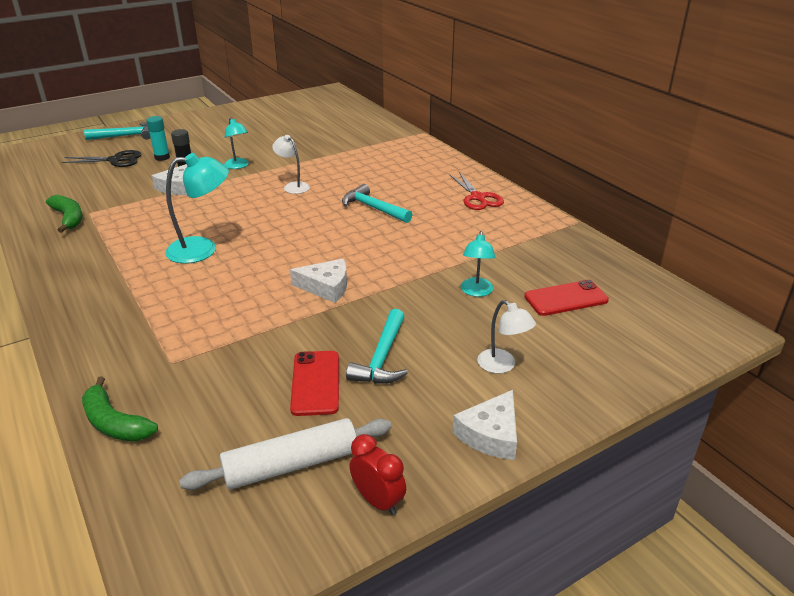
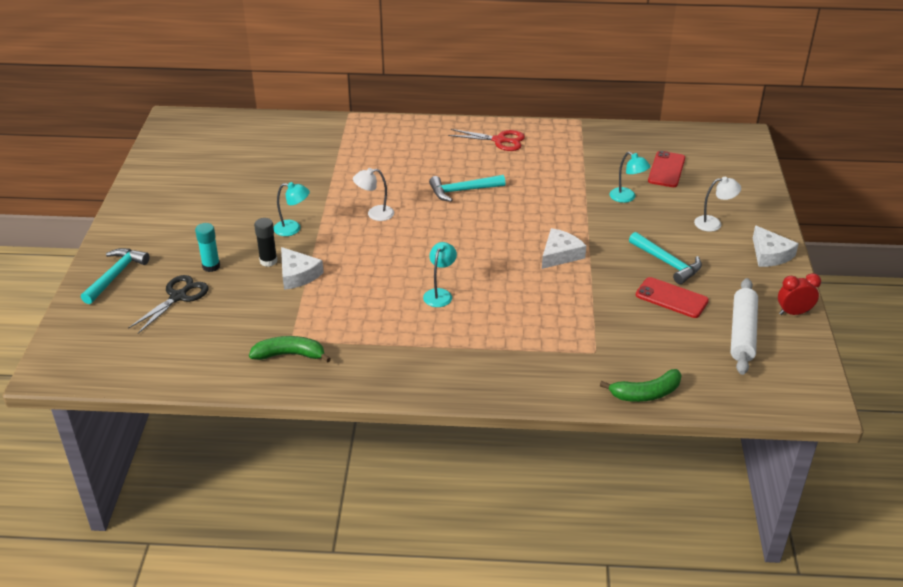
camera: 55 degrees left, 5 degrees up
turquoise lamp [165,153,229,264] -> turquoise lamp [423,242,457,307], size x0.61

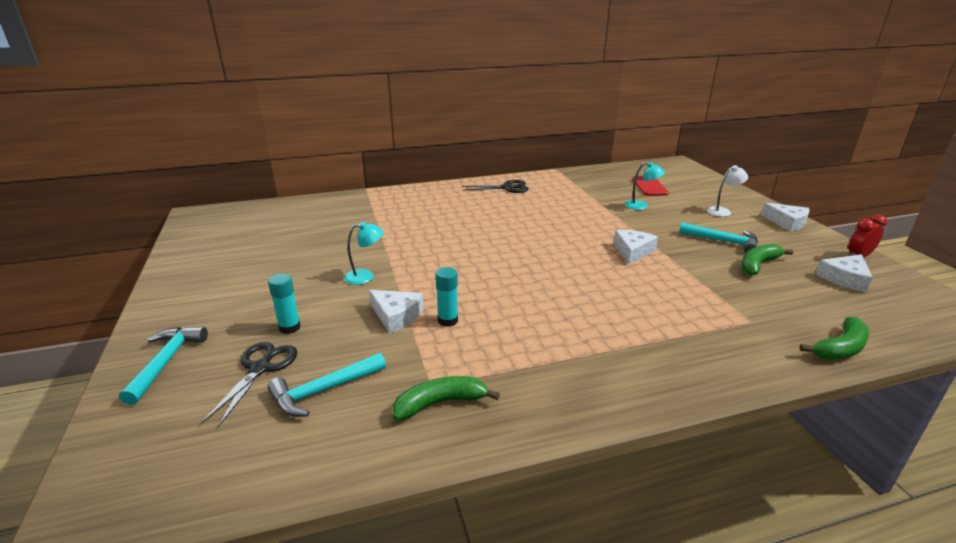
camera: 20 degrees left, 10 degrees down
black glue stick [254,218,278,267] -> none
white lamp [353,168,394,221] -> none
turquoise lamp [423,242,457,307] -> none
turquoise hammer [429,175,506,202] -> turquoise hammer moved to [267,353,386,417]
red scissors [448,129,525,151] -> black scissors [462,180,529,193]
red phone [636,277,709,318] -> green banana [741,244,793,275]
white rolling pin [731,278,758,375] -> white cheese [816,254,873,292]
none -> turquoise glue stick [435,267,458,327]

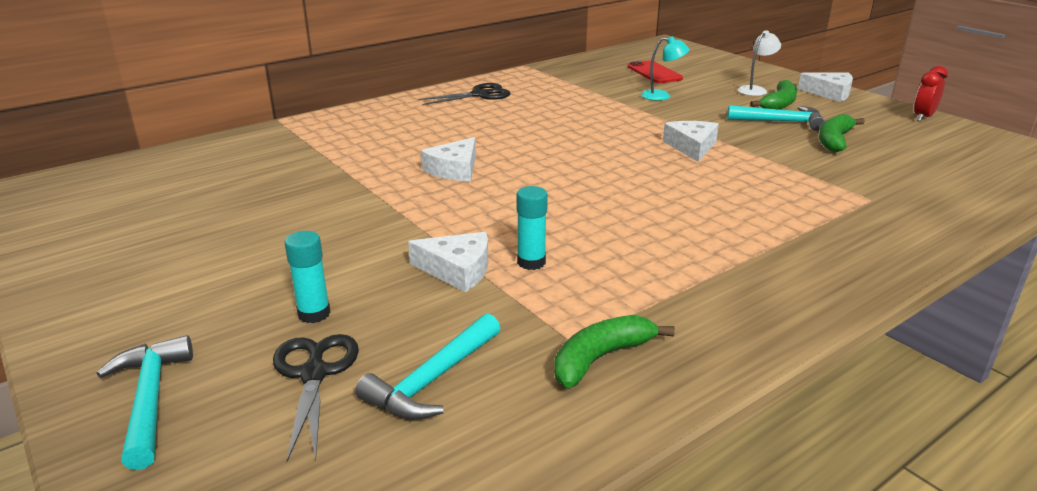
camera: 20 degrees left, 0 degrees up
turquoise lamp [344,222,383,285] -> none
green banana [800,317,869,360] -> green banana moved to [750,80,797,110]
white cheese [816,254,873,292] -> white cheese moved to [421,137,476,181]

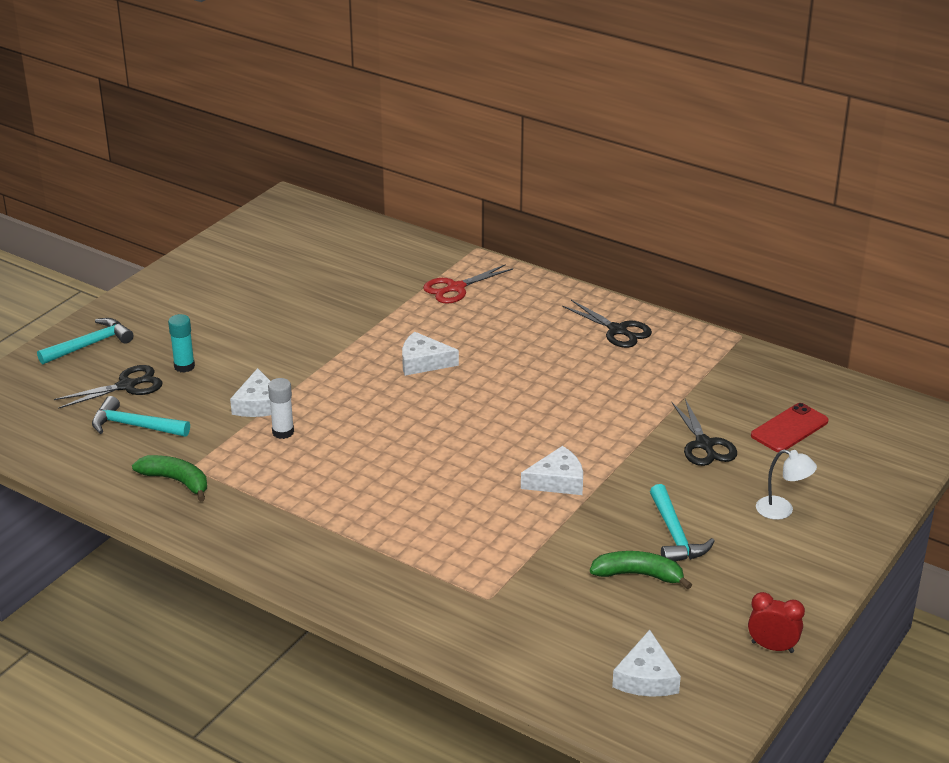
camera: 70 degrees right, 5 degrees up
turquoise glue stick [517,186,548,270] -> white glue stick [268,378,294,439]
turquoise lamp [641,36,690,101] -> black scissors [671,399,737,466]
green banana [750,80,797,110] -> none
white cheese [798,73,853,102] -> white cheese moved to [612,630,681,697]
none -> red scissors [423,264,513,304]

